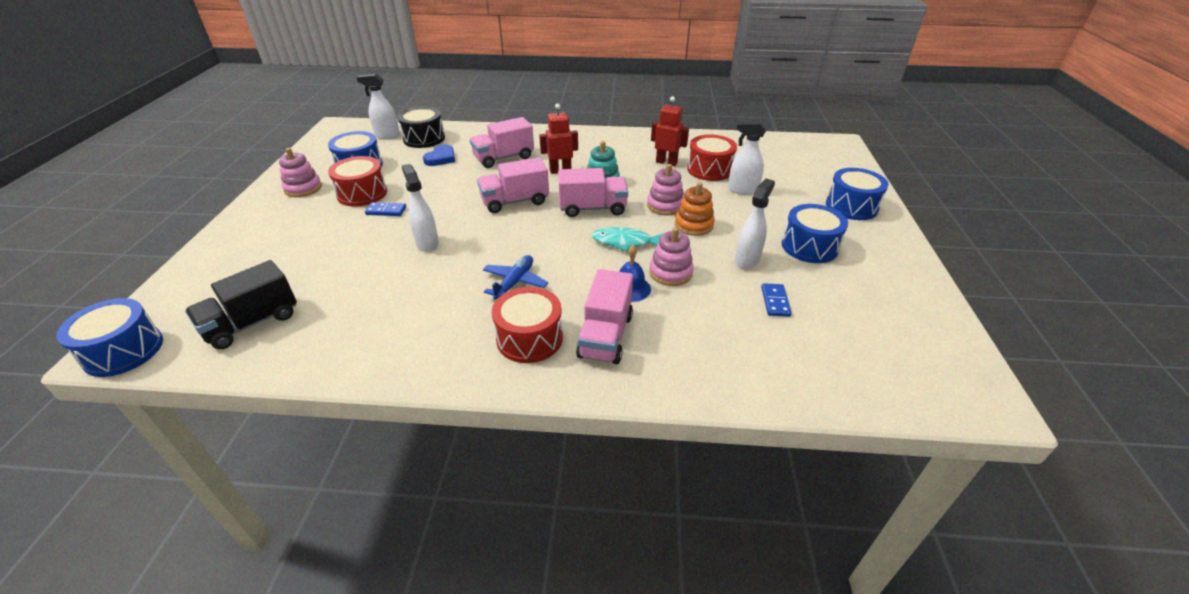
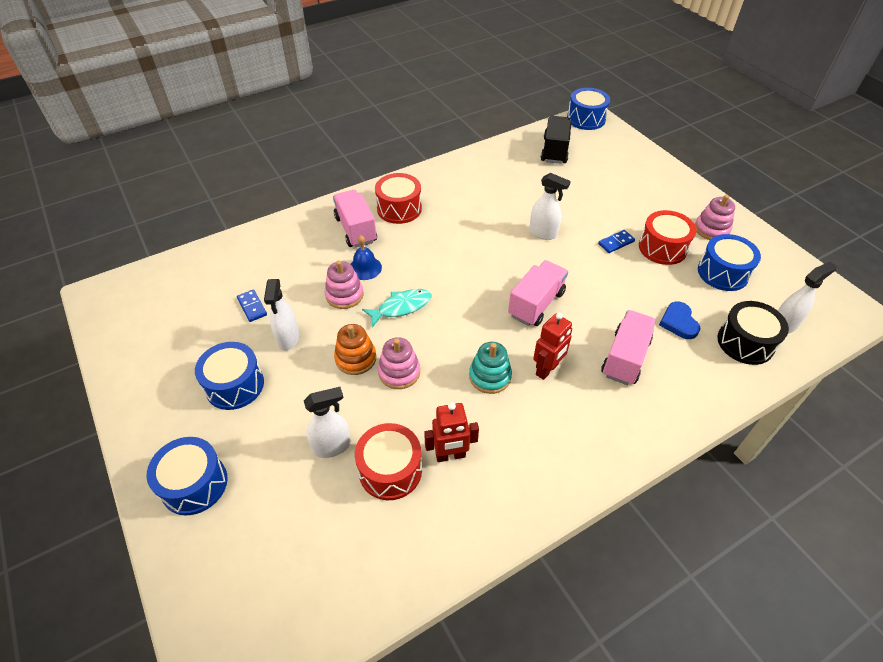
camera: 145 degrees right, 10 degrees up
blue plane [483,255,548,300] -> none
pink truck [558,168,628,217] -> none

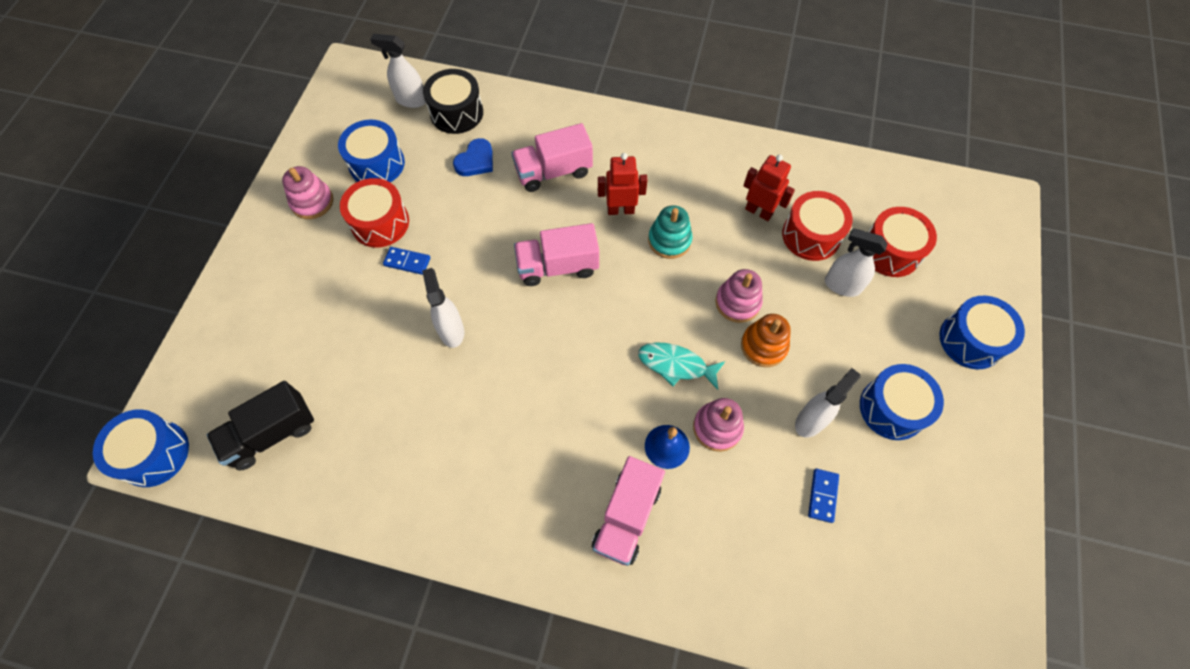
camera: 135 degrees left, 15 degrees up
red drum [375,173,422,224] -> red drum moved to [868,207,937,277]

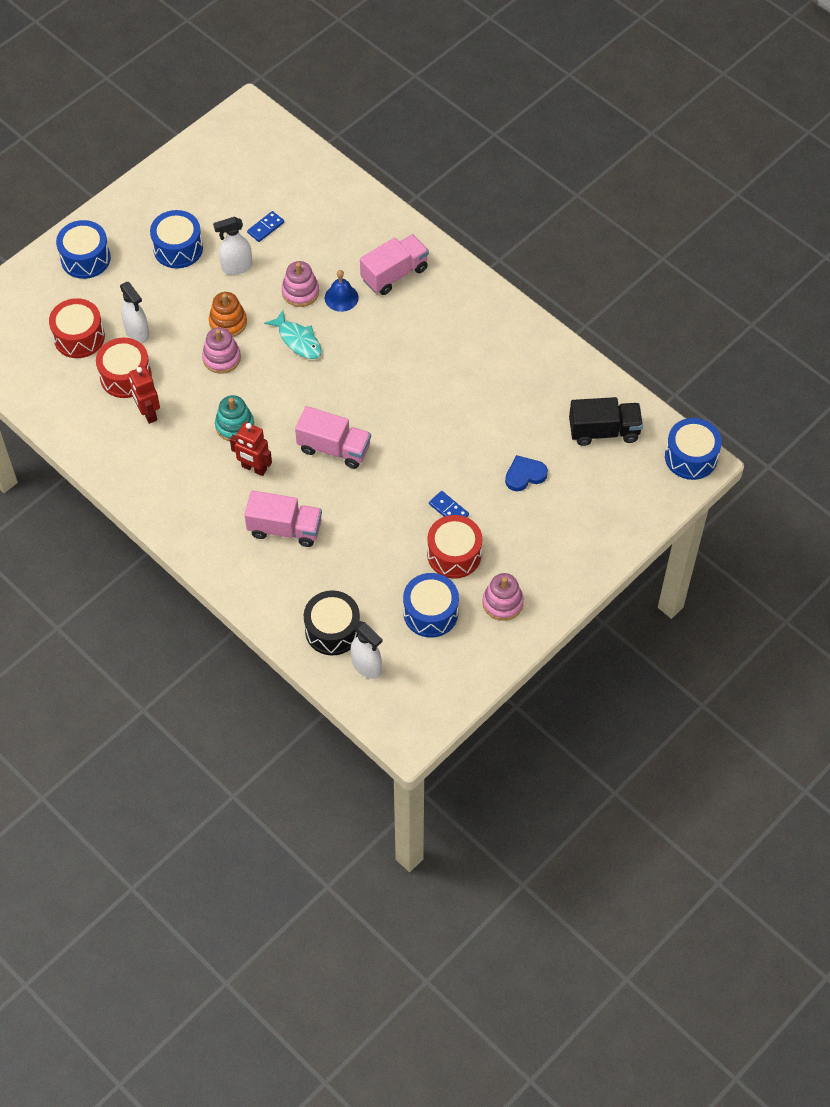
camera: 150 degrees left, 5 degrees down
white spray bottle [422,268,464,348] -> none
blue heart [453,138,493,176] -> blue heart moved to [505,455,548,491]

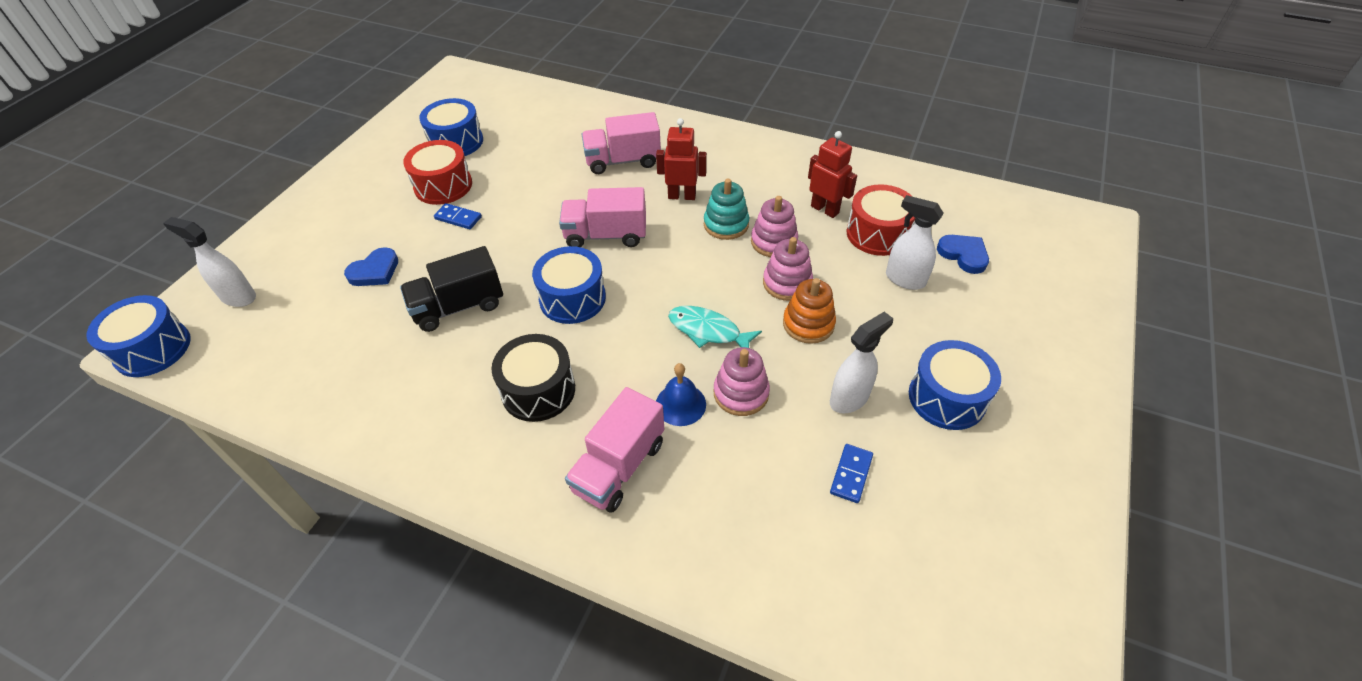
camera: 160 degrees right, 10 degrees down
red drum [49,298,105,358] -> blue heart [937,235,989,274]
blue drum [56,220,111,279] -> blue drum moved to [532,246,606,324]
black drum [304,590,360,655] -> black drum moved to [491,334,575,422]
white spray bottle [351,621,383,679] -> white spray bottle moved to [163,217,256,307]
pink stacking toy [483,573,524,621] -> pink stacking toy moved to [751,196,798,257]
black truck [569,397,643,446] -> black truck moved to [400,246,503,332]

